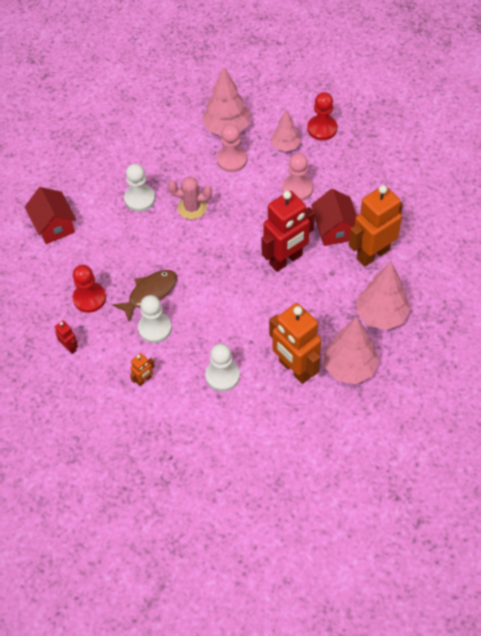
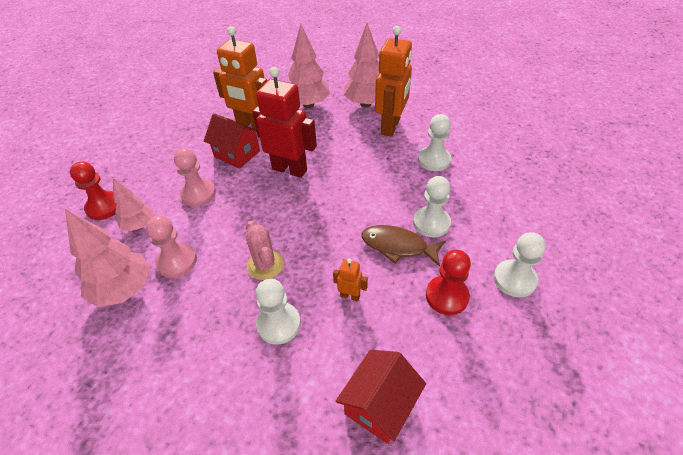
camera: 120 degrees left, 10 degrees down
red robot [55,320,78,354] -> white pawn [494,232,546,297]
orange robot [130,353,155,386] -> orange robot moved to [333,259,368,301]
red house [311,189,357,246] -> red house turned 75 degrees clockwise [204,113,260,169]

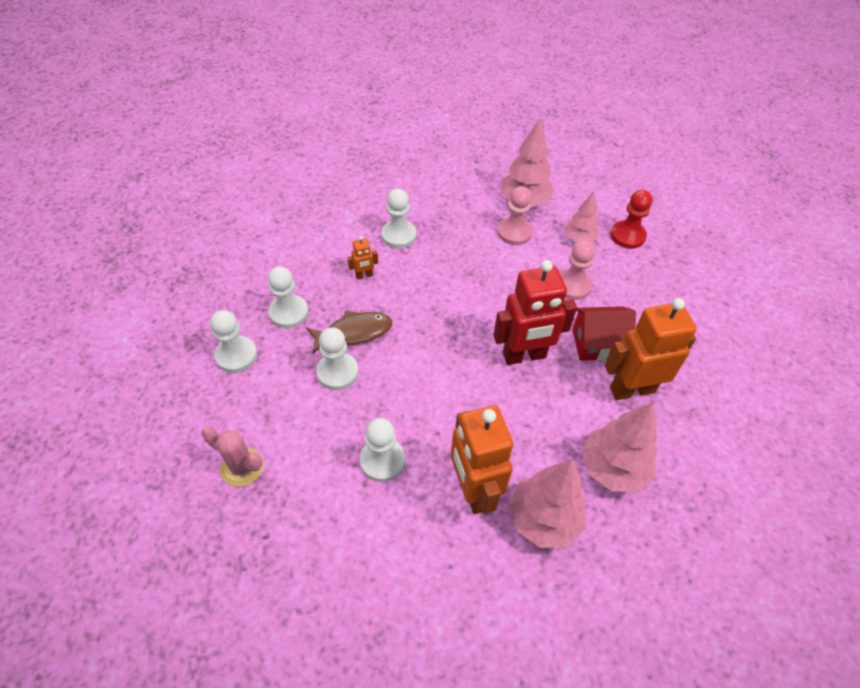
camera: 140 degrees right, 5 degrees up
pink cactus [246,221,284,280] -> pink cactus moved to [202,426,264,487]
red house [336,350,426,444] -> none
red pawn [426,250,471,315] -> white pawn [268,266,308,328]

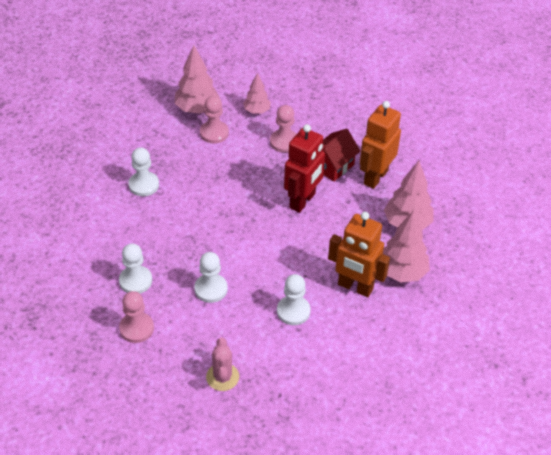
camera: 45 degrees left, 5 degrees down
pink cactus [202,426,264,487] -> pink cactus turned 75 degrees counterclockwise [206,337,239,391]
white pawn [210,310,257,373] -> pink pawn [119,291,154,343]
brown fish [306,311,392,354] -> none
orange robot [348,236,378,280] -> none
red pawn [611,190,653,249] -> none

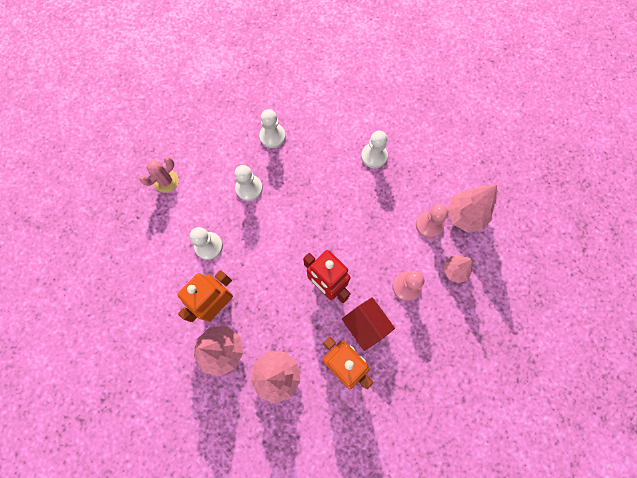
camera: 105 degrees right, 25 degrees up
pink pawn [119,291,154,343] -> none
pink cactus [206,337,239,391] -> pink cactus turned 60 degrees counterclockwise [140,156,179,193]

